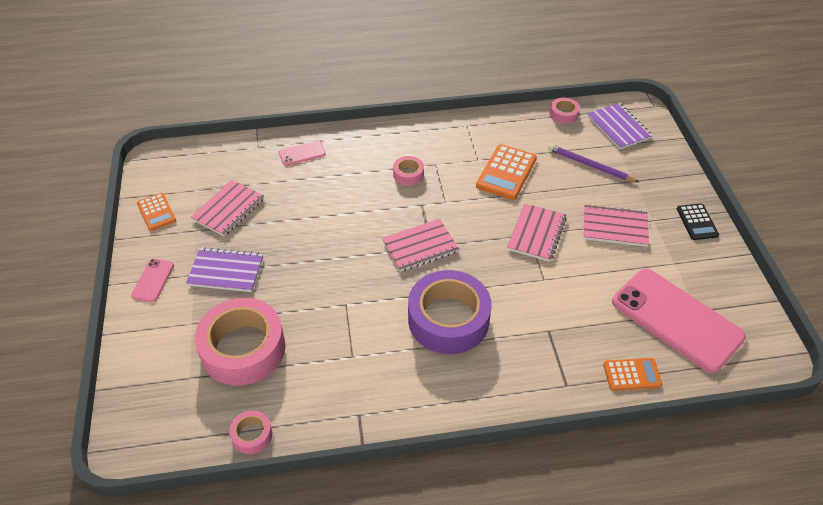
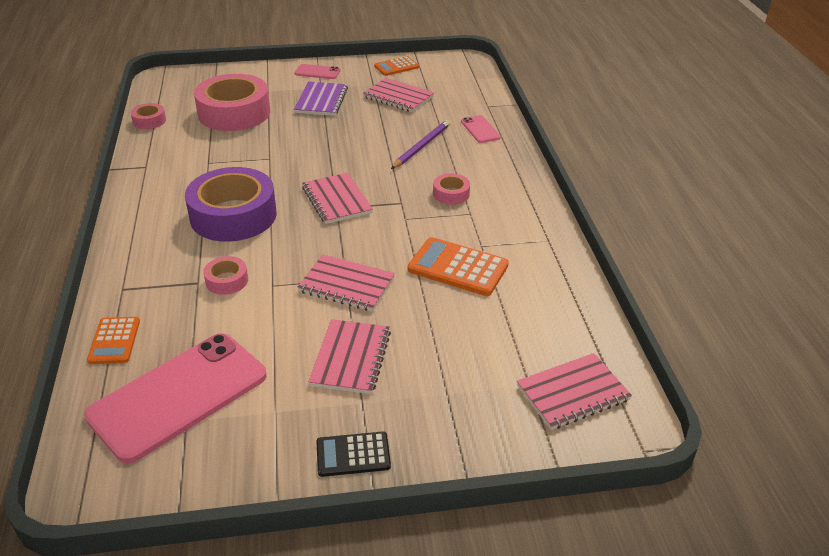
camera: 90 degrees right, 10 degrees down
purple pencil [548,144,639,182] -> purple pencil moved to [391,120,450,169]
pink tape [549,98,580,124] -> pink tape moved to [203,256,248,295]
purple notebook [588,103,653,149] -> pink notebook [517,353,632,430]

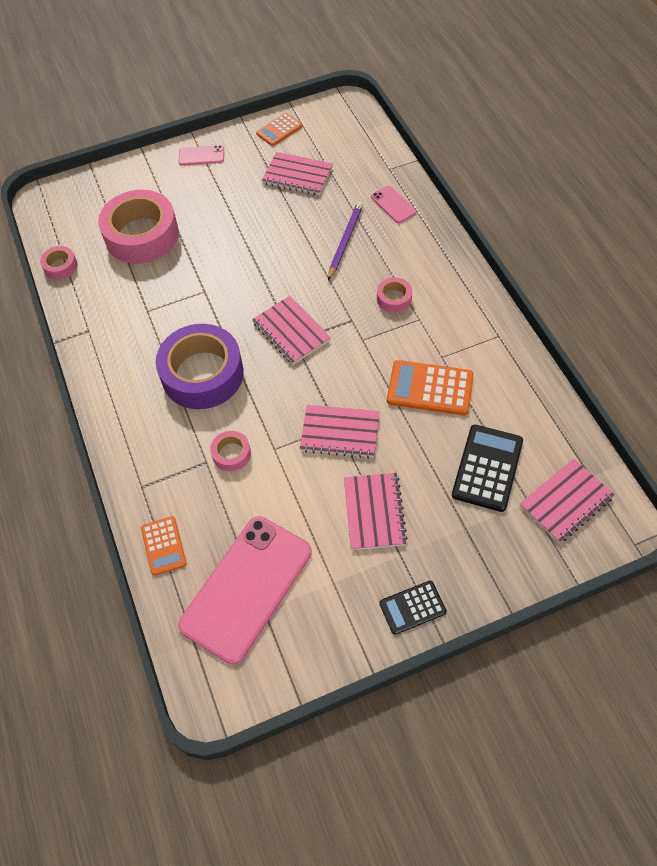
camera: 10 degrees left, 20 degrees up
purple notebook [294,82,348,116] -> none
none -> black calculator [452,425,523,512]

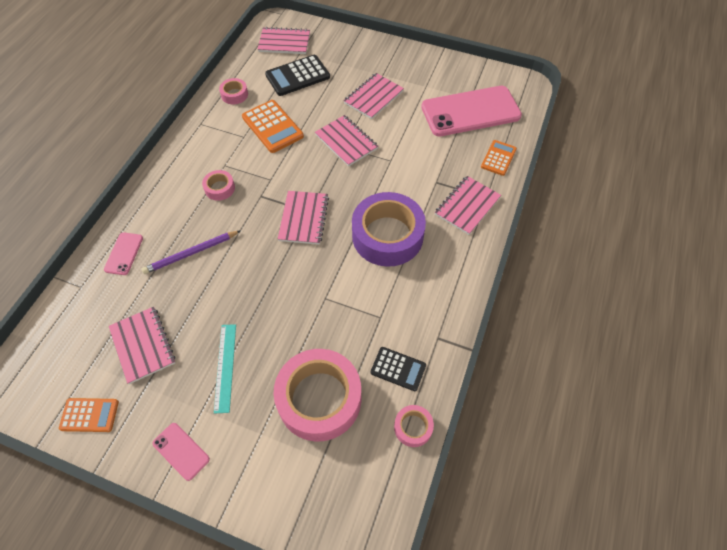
camera: 140 degrees left, 0 degrees up
pink tape [210,431,251,471] -> pink tape moved to [219,78,248,105]
black calculator [379,581,446,635] -> black calculator moved to [371,347,426,391]
none -> turquoise ruler [214,324,236,413]
none -> pink notebook [435,176,501,235]

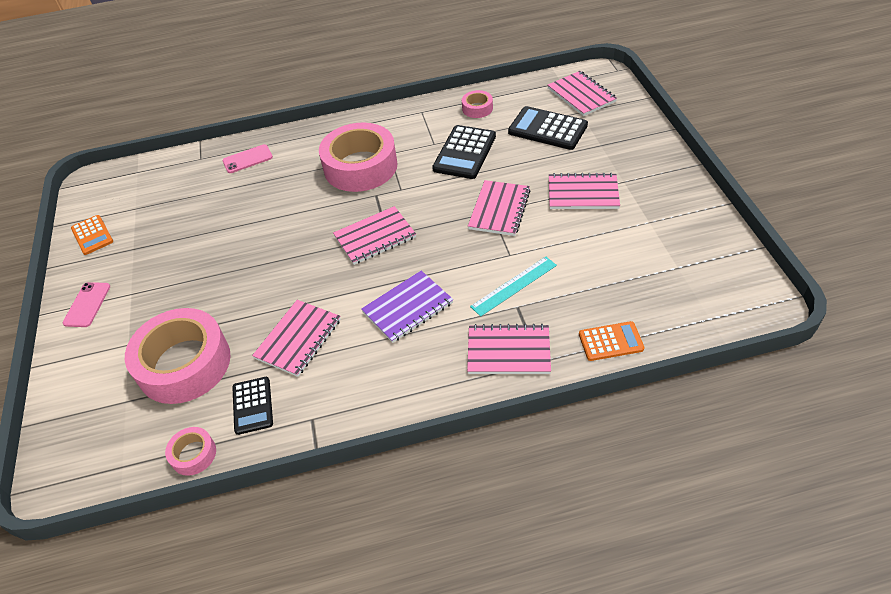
camera: 60 degrees right, 10 degrees down
pink notebook [109,307,175,384] -> pink notebook moved to [252,300,341,377]
purple pencil [142,230,241,274] -> none
pink tape [202,170,235,201] -> pink tape [319,123,398,192], size x2.25
turquoise ruler [214,324,236,413] -> turquoise ruler moved to [470,257,557,317]
orange calculator [242,100,304,153] -> black calculator [432,125,496,179]
purple tape [352,192,426,267] -> purple notebook [361,270,453,343]
pink phone [421,86,522,136] -> none

